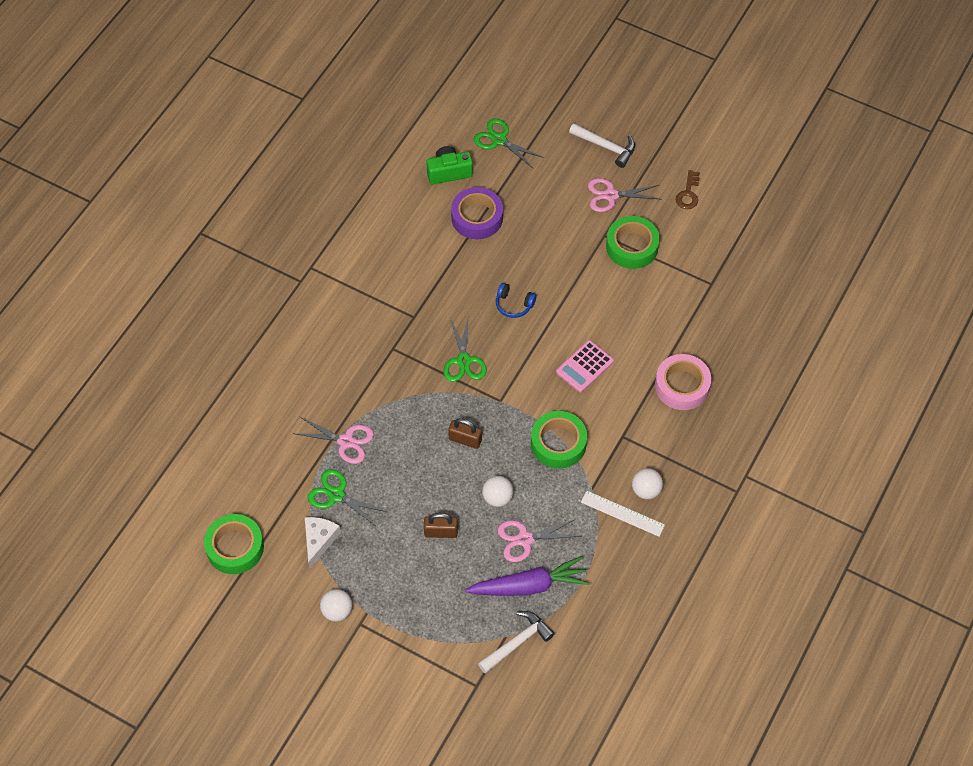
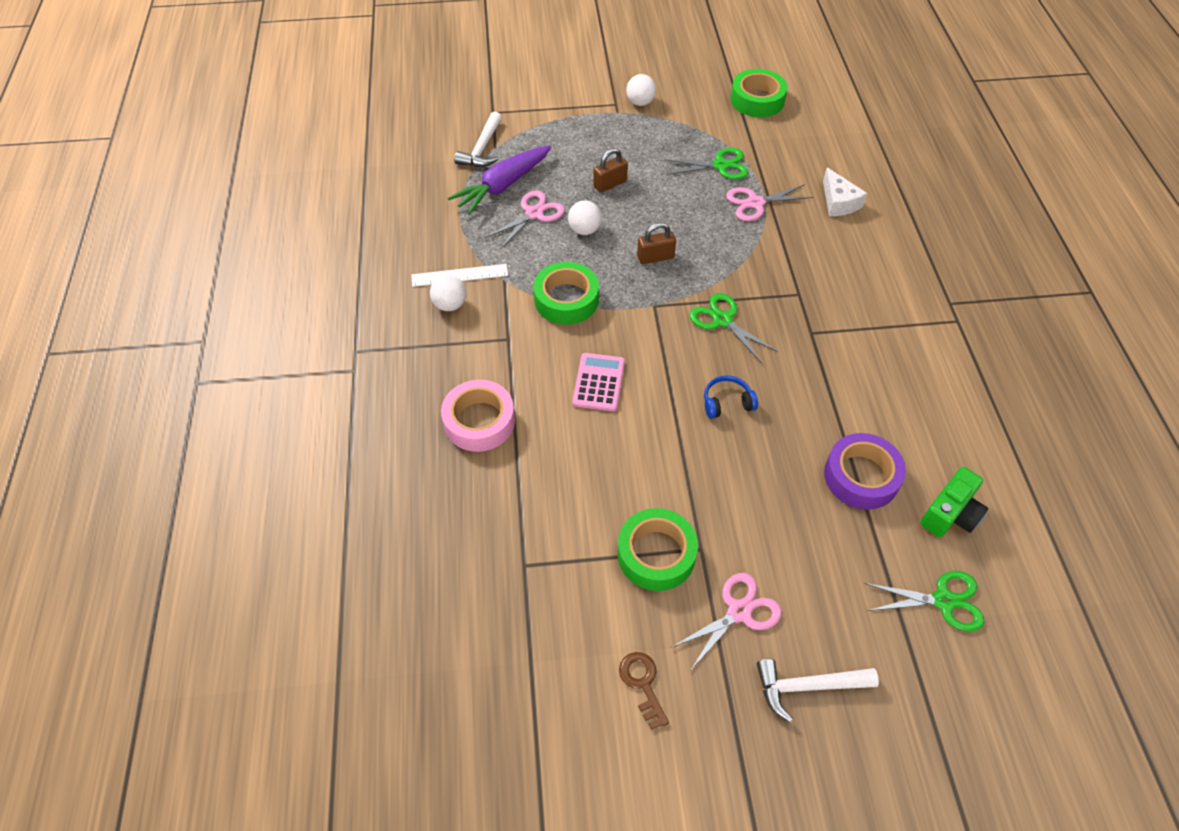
camera: 145 degrees right, 5 degrees down
white cheese [305,517,341,569] -> white cheese moved to [823,168,867,216]

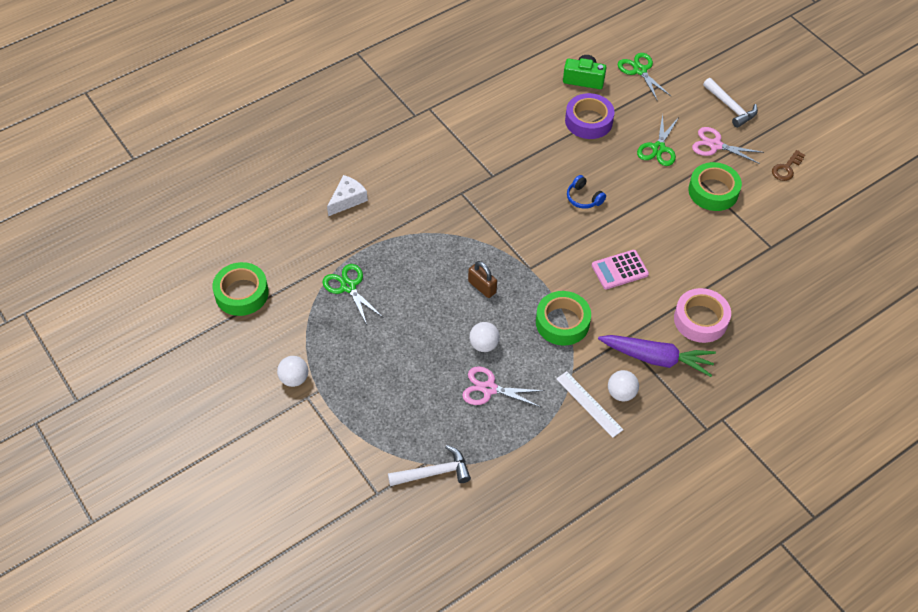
camera: 120 degrees left, 0 degrees up
purple carrot [448,145,551,215] -> purple carrot moved to [598,335,716,377]
brown padlock [593,148,628,193] -> none
green scissors [689,293,778,363] -> green scissors moved to [637,114,679,166]
pink scissors [726,184,814,221] -> none

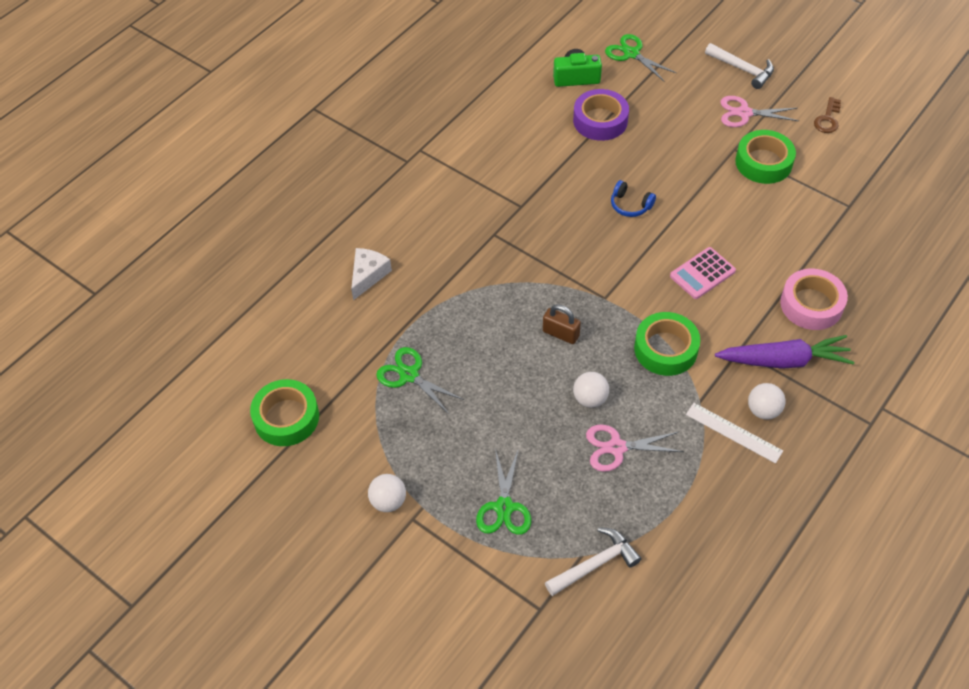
camera: 15 degrees left, 0 degrees up
green scissors [637,114,679,166] -> green scissors moved to [476,448,531,535]

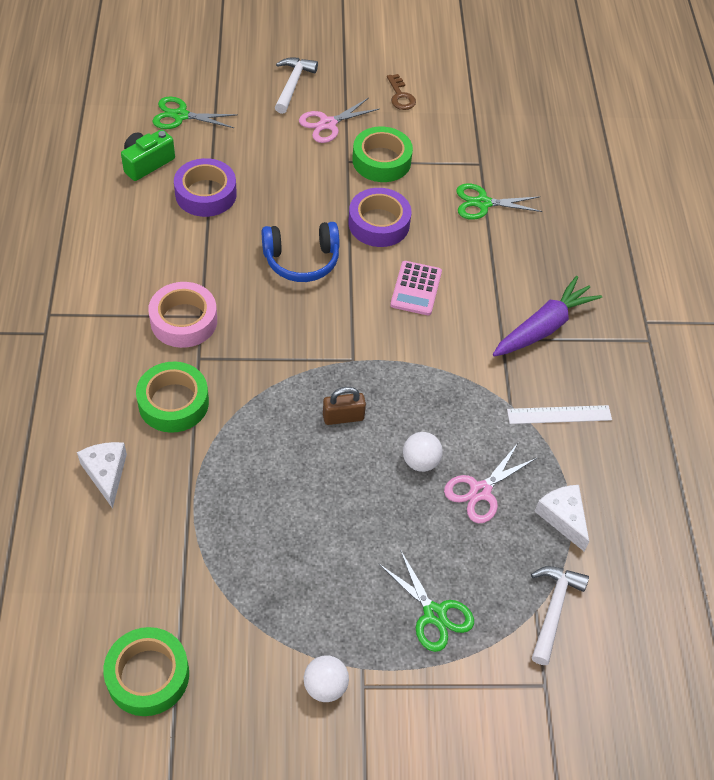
camera: 45 degrees left, 0 degrees up
green scissors [376,347,464,415] -> green scissors moved to [456,183,543,220]
blue headphones [611,180,656,217] -> blue headphones [262,222,340,282], size x1.68
green tape [634,312,700,376] -> green tape moved to [136,362,209,433]
white hammer [705,43,774,89] -> white hammer turned 75 degrees counterclockwise [275,58,318,114]
white ball [748,383,785,420] -> none
pink tape [780,269,848,330] -> pink tape moved to [148,282,217,348]
none -> purple tape [348,188,412,247]
none -> white cheese [534,485,589,551]

